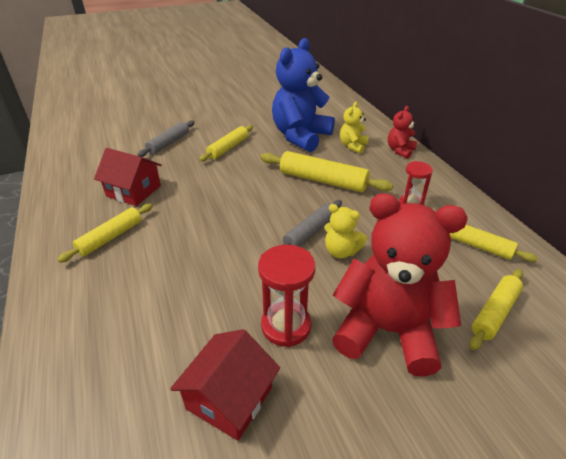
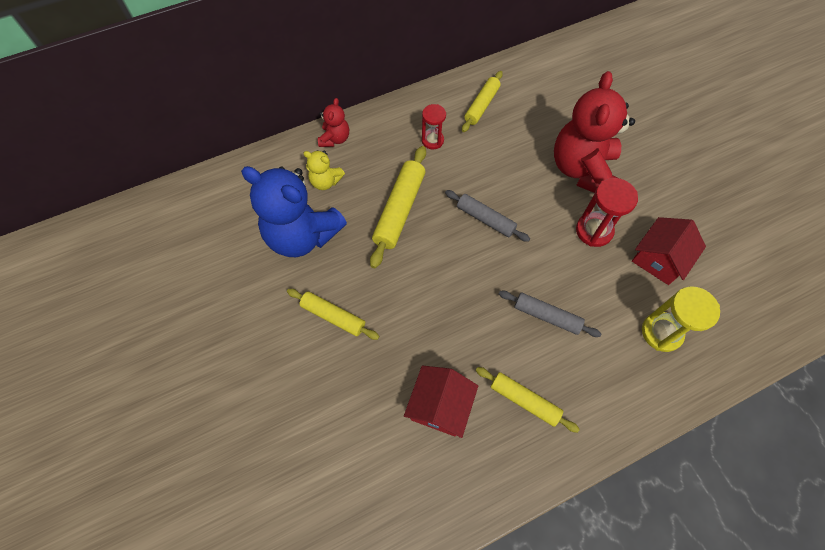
camera: 95 degrees left, 25 degrees up
grey rolling pin [138,120,195,157] -> grey rolling pin moved to [499,291,601,337]
red house [170,329,280,441] -> red house turned 75 degrees counterclockwise [632,217,706,285]
yellow teddy bear [324,204,367,258] -> none
red teddy bear [388,106,417,159] -> red teddy bear turned 105 degrees counterclockwise [318,98,349,147]
yellow rolling pin [469,269,523,350] -> none
none -> yellow hourglass [642,286,720,352]

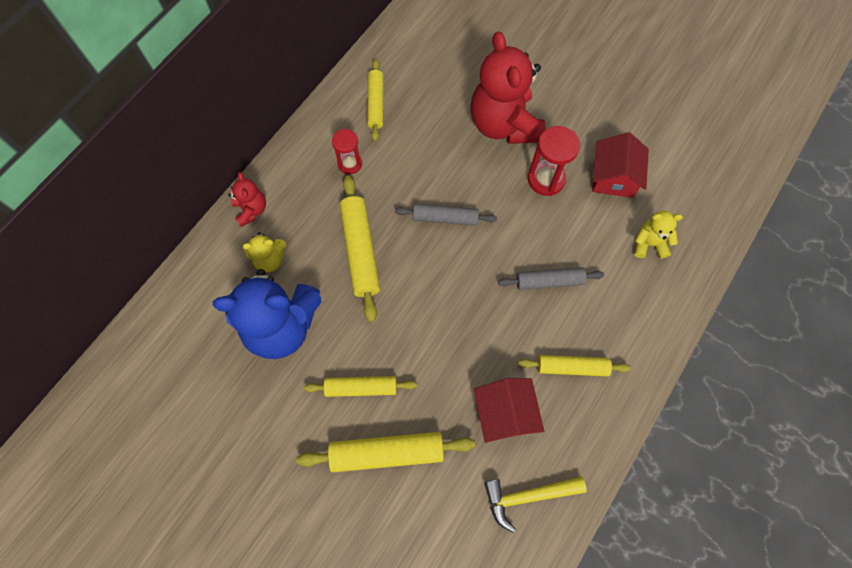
camera: 30 degrees left, 5 degrees up
yellow hourglass [642,286,720,352] -> yellow teddy bear [634,211,683,259]
none -> yellow rolling pin [296,432,475,472]
none -> yellow hammer [484,476,587,533]

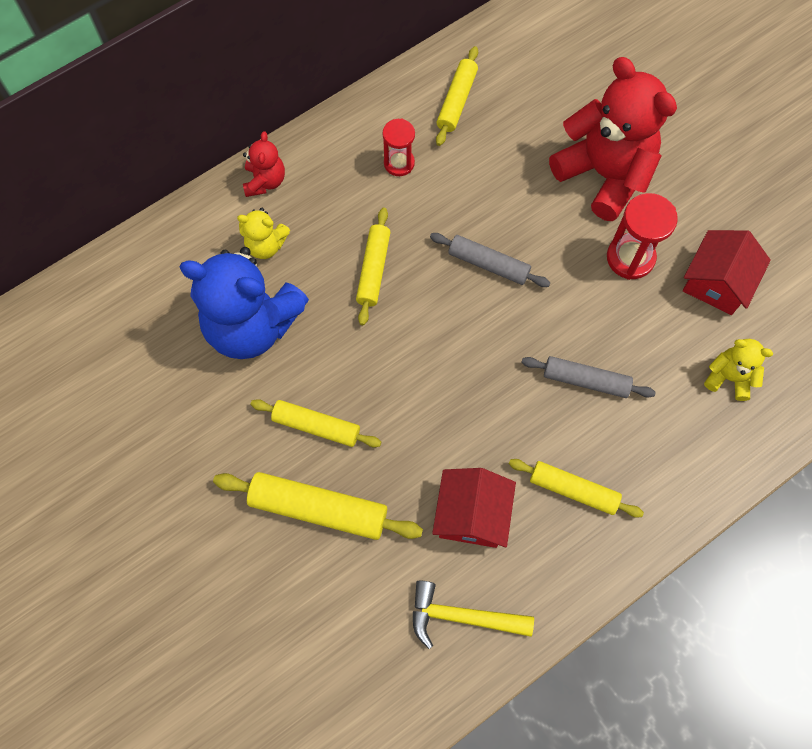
camera: 20 degrees right, 0 degrees up
yellow rolling pin [340,176,380,322] -> yellow rolling pin [356,208,391,325], size x0.66
red teddy bear [471,31,546,144] -> red teddy bear turned 135 degrees clockwise [549,57,677,221]

